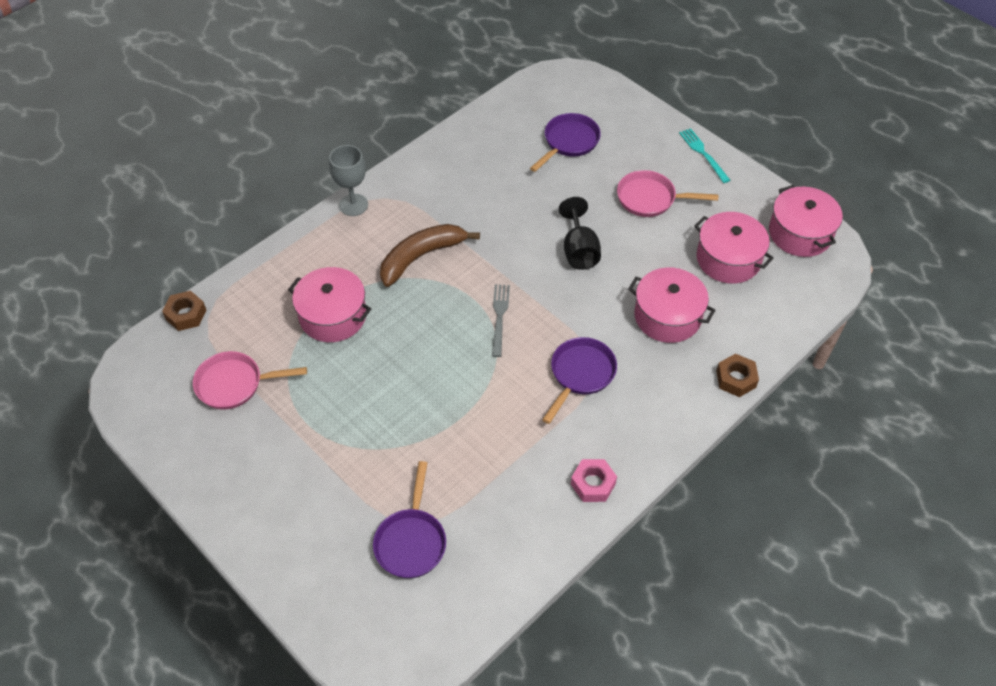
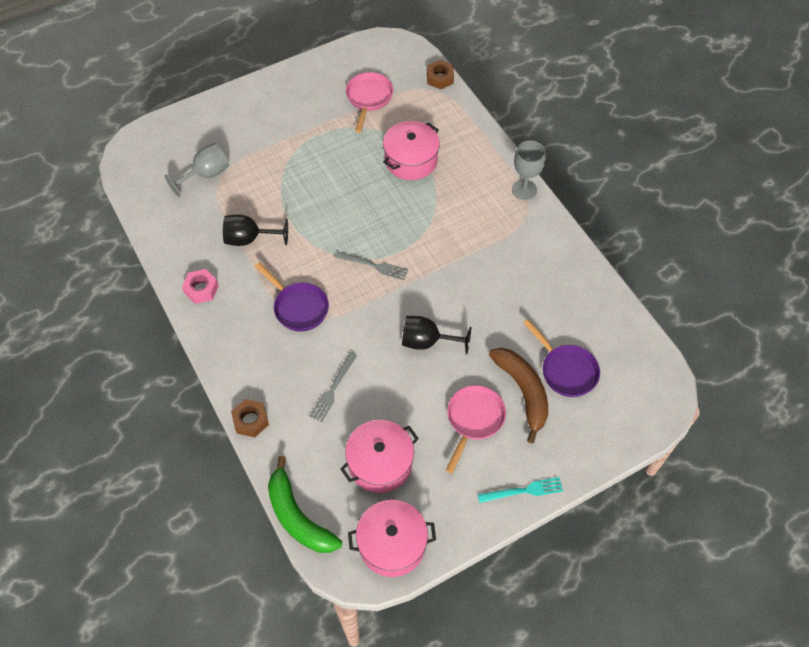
camera: 105 degrees right, 5 degrees up
purple pan [373,461,446,578] -> grey goblet [164,143,229,197]
brown banana [380,224,480,287] -> brown banana moved to [489,348,548,443]
pink pot [628,268,715,343] -> grey fork [309,352,357,422]
none -> black goblet [223,214,288,246]
none -> green banana [268,456,342,553]

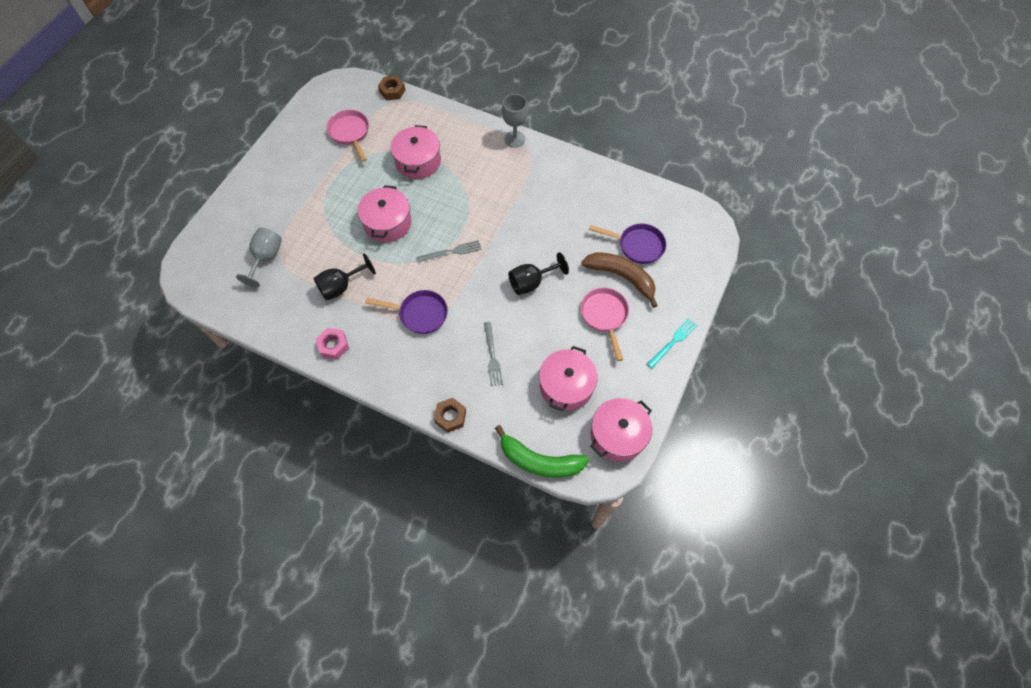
camera: 35 degrees left, 5 degrees up
none -> pink pot [358,185,411,242]

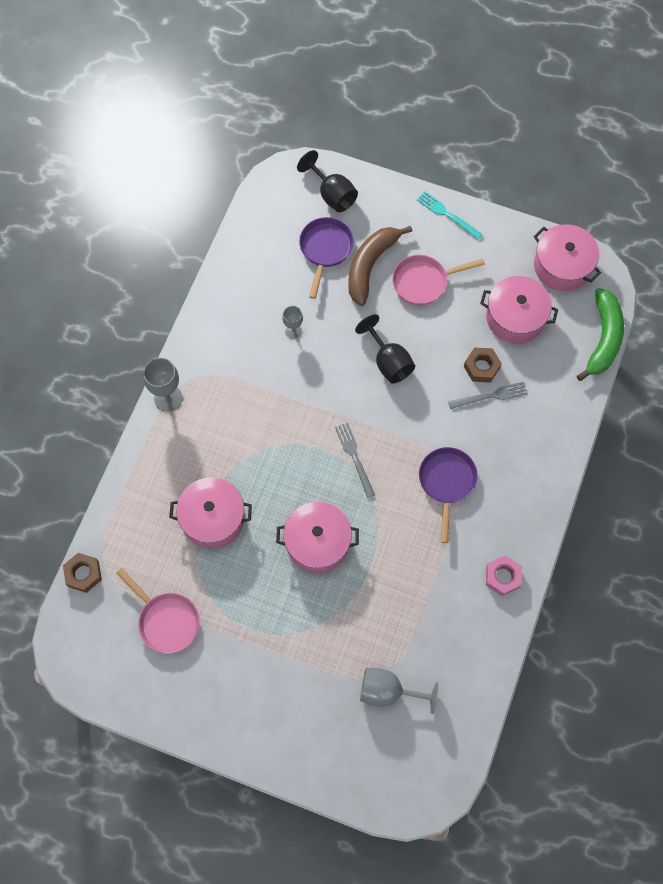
camera: 95 degrees left, 5 degrees up
black goblet [313,253,376,301] -> black goblet moved to [297,150,358,212]
pink pan [327,110,369,162] -> pink pan turned 105 degrees counterclockwise [116,568,200,654]
brown nut [434,398,466,433] -> brown nut moved to [464,347,502,383]
none -> grey goblet [282,306,303,339]

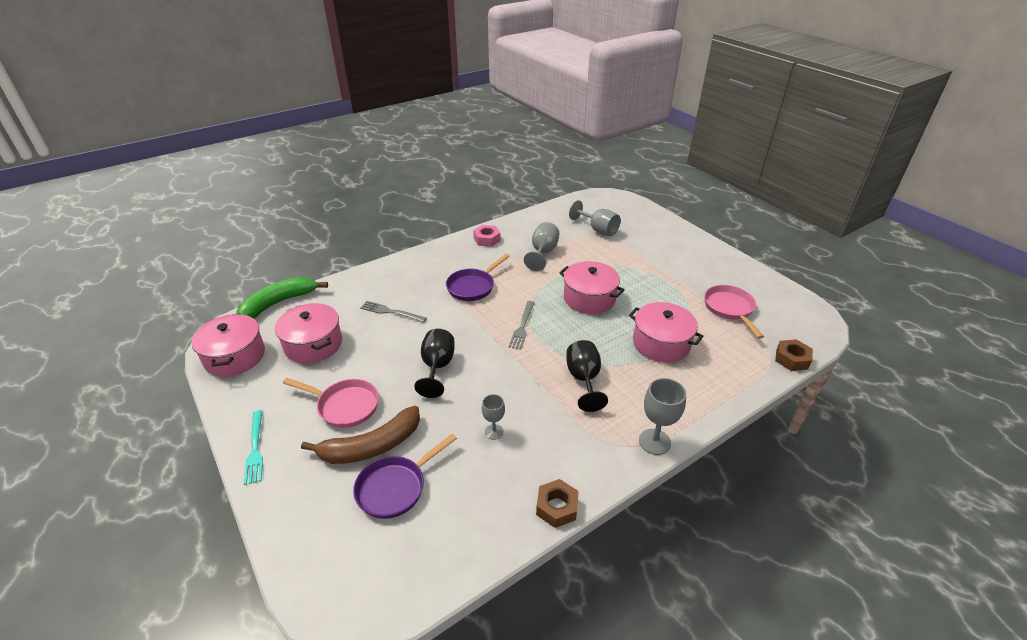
camera: 145 degrees left, 30 degrees down
black goblet [297,150,358,212] -> black goblet moved to [566,340,608,412]
brown nut [464,347,502,383] -> brown nut moved to [536,479,579,528]
none -> grey goblet [524,222,559,271]

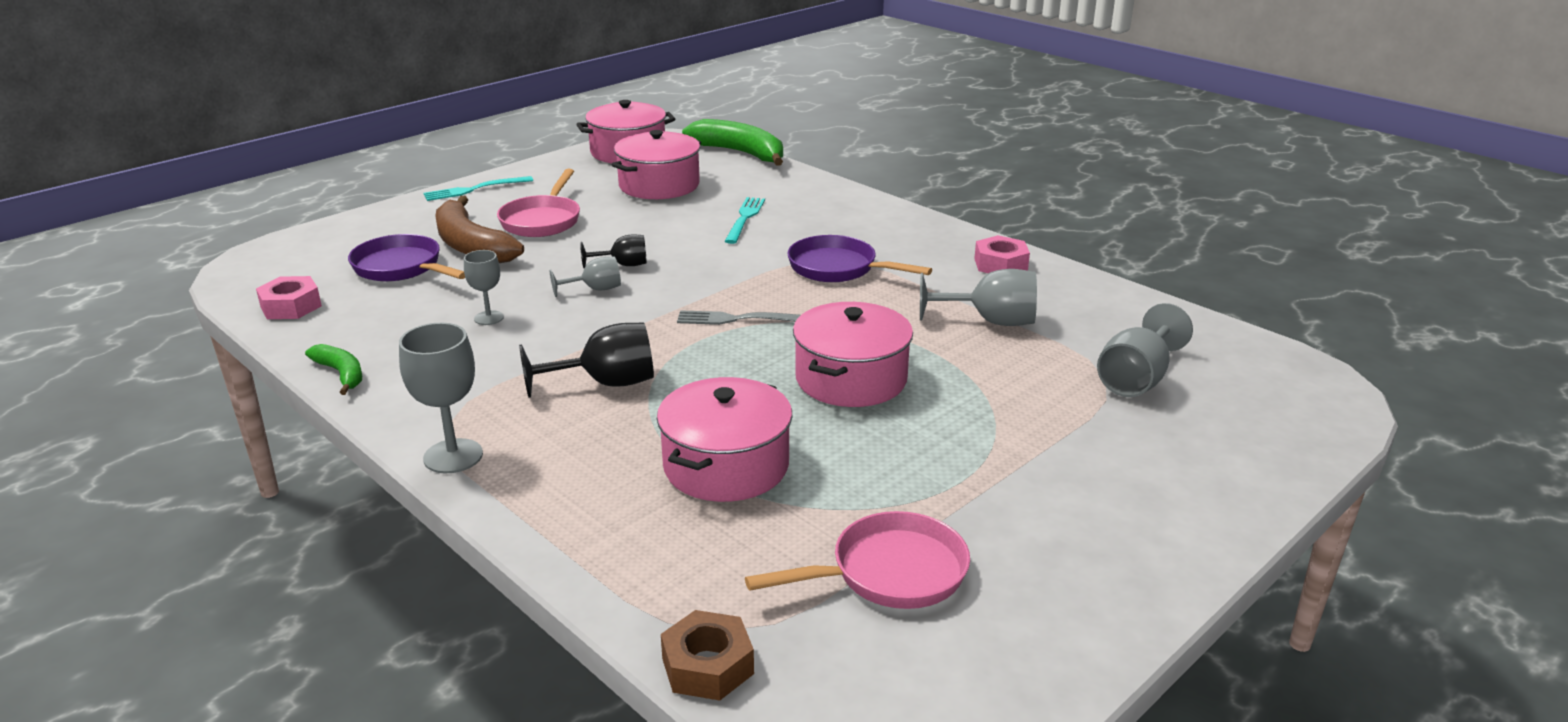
camera: 80 degrees right, 10 degrees down
grey fork [360,301,427,323] -> turquoise fork [725,197,765,244]
black goblet [414,329,455,398] -> black goblet [580,235,647,268], size x0.61
brown nut [536,479,579,528] -> green banana [305,344,362,395]
none -> pink nut [256,276,322,319]
none -> grey goblet [550,257,621,297]

